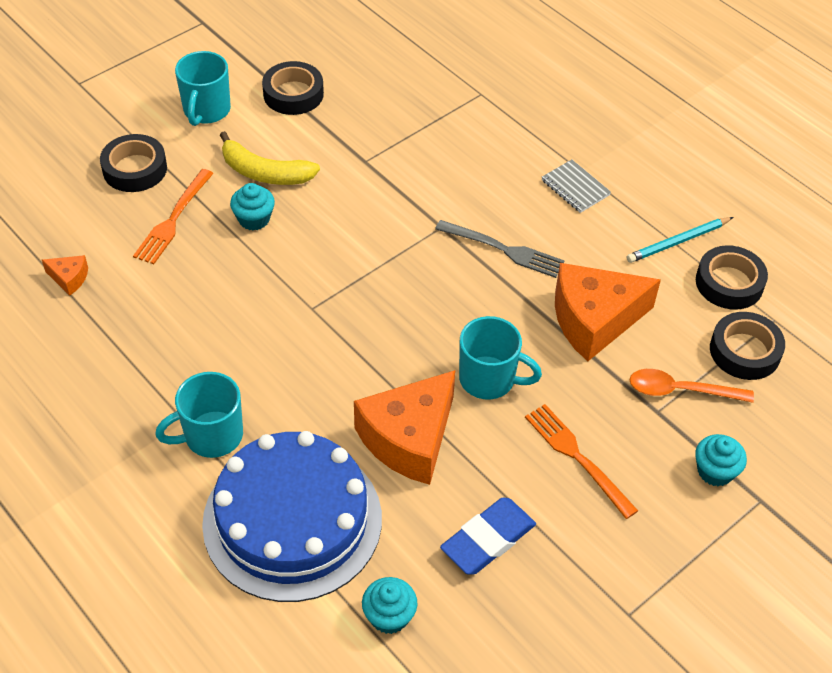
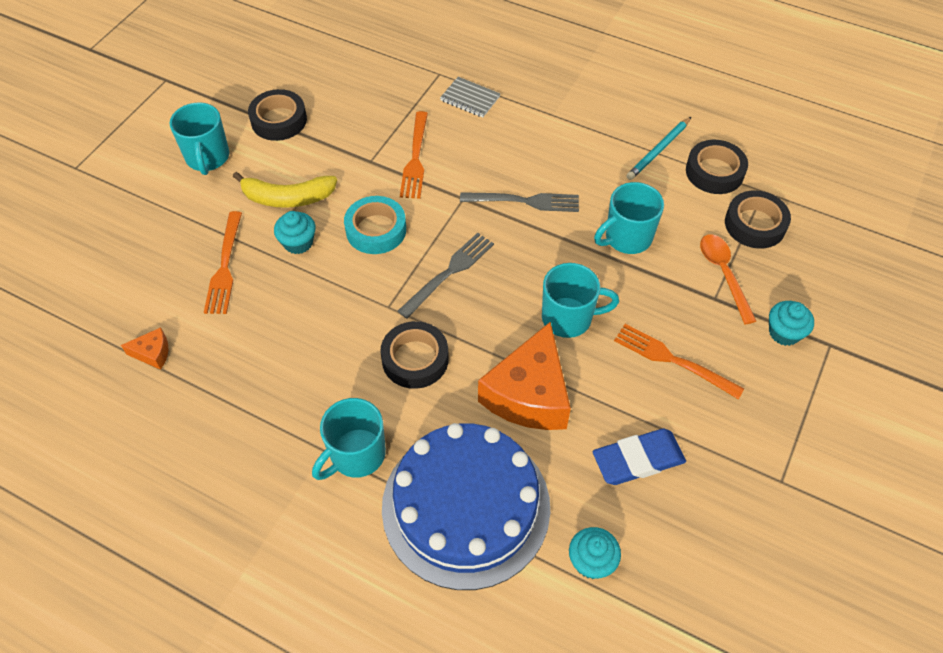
camera: 20 degrees left, 5 degrees up
black tape [100,134,167,192] -> black tape moved to [380,321,449,389]
blue eraser [440,497,536,574] -> blue eraser turned 45 degrees clockwise [593,429,686,485]
grey notebook [542,160,611,213] -> grey notebook moved to [440,77,500,118]
orange cheese [555,263,661,361] -> turquoise mug [594,182,664,254]
orange spoon [629,369,754,403] -> orange spoon turned 90 degrees clockwise [700,234,756,324]
none -> turquoise tape [344,196,406,254]
none -> grey fork [398,233,494,319]
none -> orange fork [400,111,428,199]

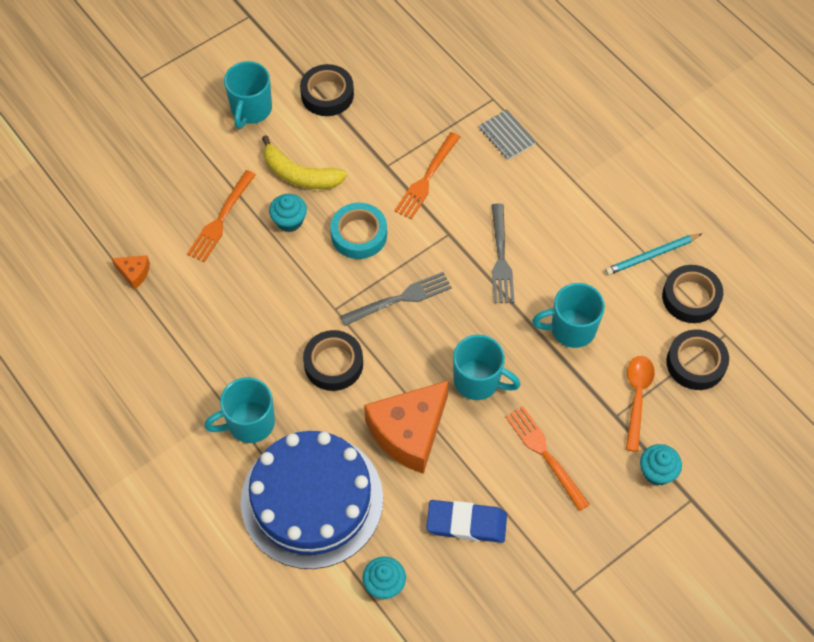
camera: 25 degrees right, 5 degrees up
grey fork [460,192,579,212] -> grey fork turned 60 degrees clockwise [492,203,515,303]

